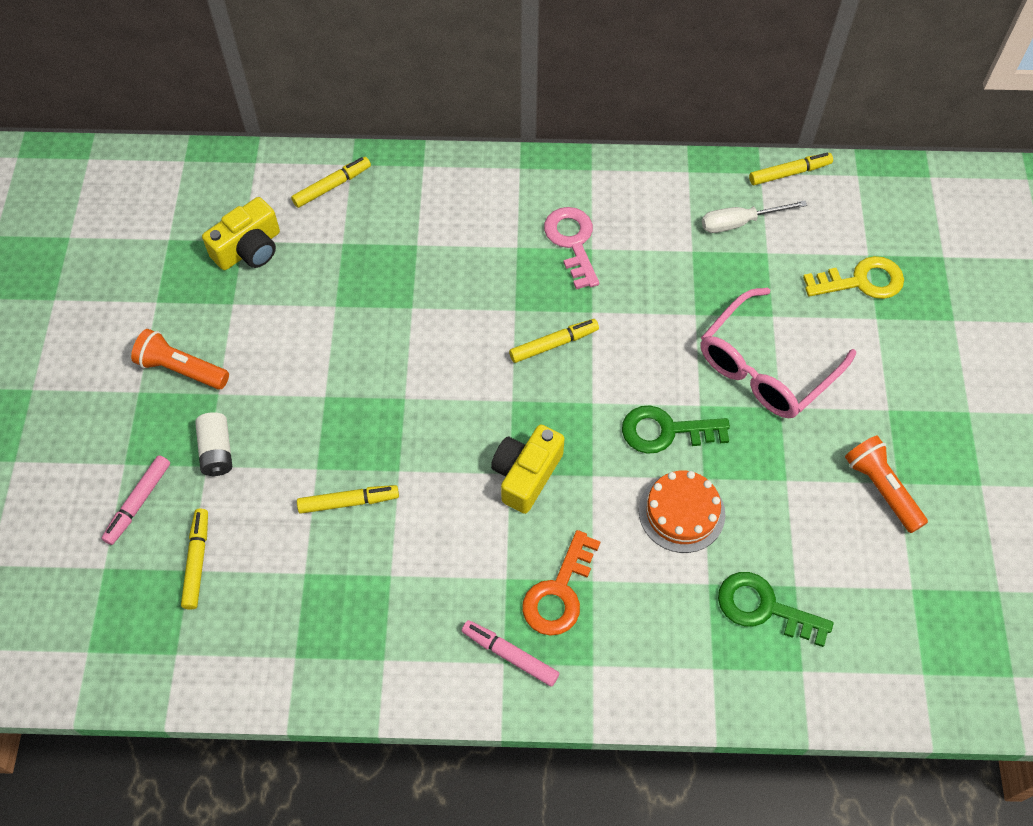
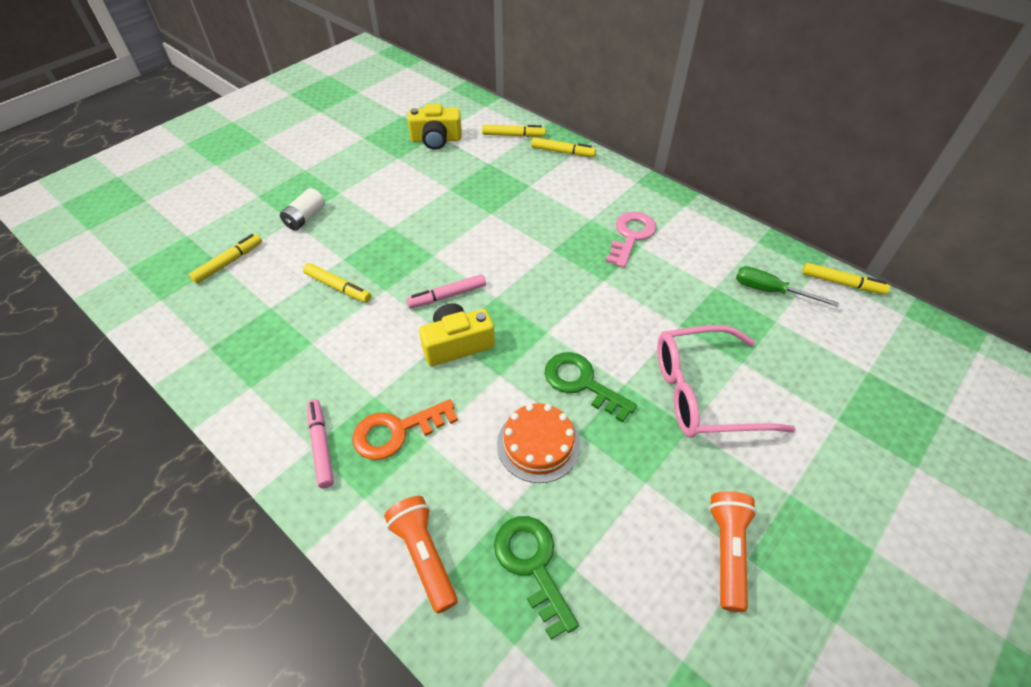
camera: 40 degrees right, 10 degrees down
pink marker [101,455,170,545] -> pink marker moved to [406,274,486,308]
orange flashlight [131,329,229,389] -> orange flashlight moved to [384,496,458,613]
yellow marker [509,319,599,363] -> yellow marker moved to [531,137,596,157]
white screwdriver [702,200,807,233] -> green screwdriver [736,266,839,307]
yellow key [803,256,904,299] -> none

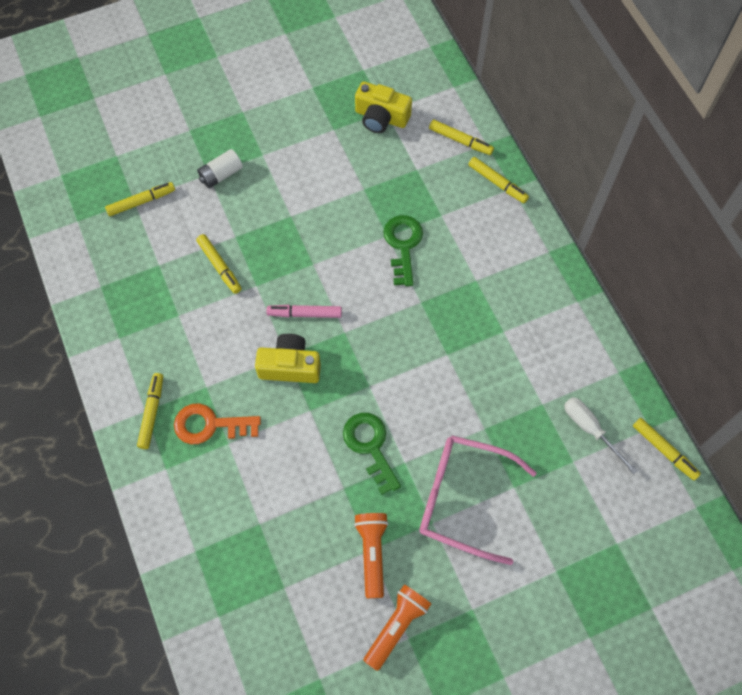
camera: 25 degrees right, 15 degrees up
pink marker [307,399,334,488] -> yellow marker [137,373,163,449]
orange flashlight [384,496,458,613] -> orange flashlight moved to [354,513,389,598]
green key [494,516,579,640] -> green key moved to [383,215,423,286]
orange cake [497,403,580,483] -> none
pink key [606,212,656,268] -> none
green screwdriver [736,266,839,307] -> white screwdriver [564,397,638,474]

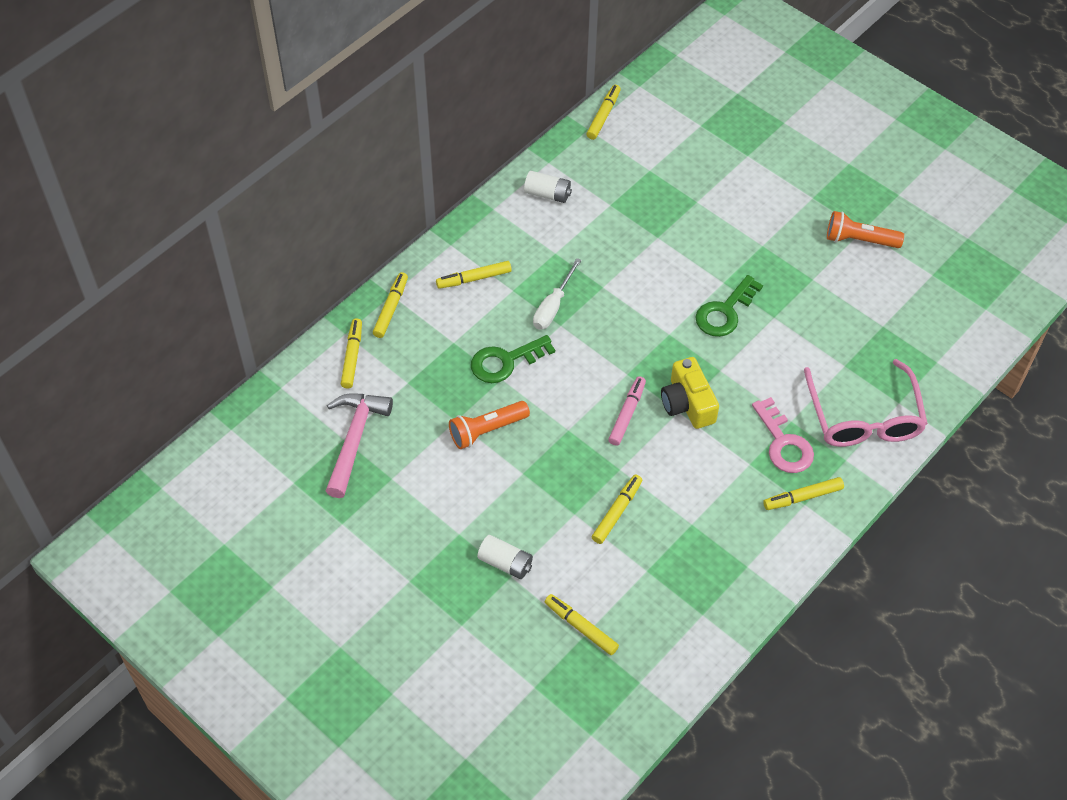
camera: 115 degrees left, 10 degrees down
orange key [174,403,261,444] -> pink key [752,397,814,473]
pink marker [267,305,342,318] -> pink marker turned 135 degrees counterclockwise [608,376,646,446]
orange flashlight [354,513,389,598] -> orange flashlight moved to [449,401,530,449]
yellow camera [355,81,412,133] -> pink hammer [326,393,393,498]
pink glasses [419,435,537,565] -> pink glasses moved to [804,359,928,447]
white screwdriver [564,397,638,474] -> white screwdriver moved to [533,258,582,330]
none -> yellow marker [436,261,512,289]
none -> white battery [524,171,572,203]

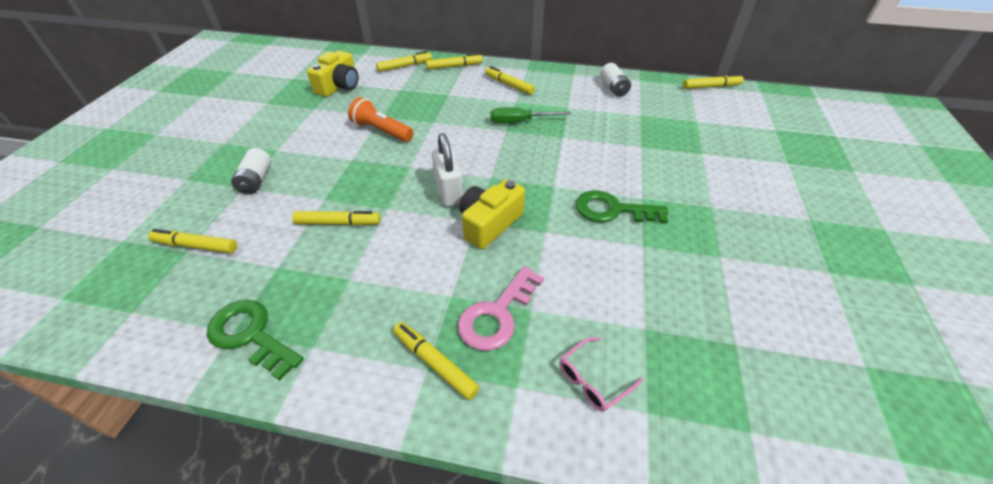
camera: 60 degrees right, 10 degrees down
pink hammer [326,393,393,498] -> yellow camera [307,51,358,97]
green key [471,335,555,383] -> green key moved to [207,300,303,380]
white screwdriver [533,258,582,330] -> green screwdriver [490,107,571,123]
yellow marker [545,594,619,655] -> yellow marker turned 90 degrees counterclockwise [148,229,237,253]
pink marker [608,376,646,446] -> white padlock [432,133,463,207]
pink glasses [804,359,928,447] -> pink glasses [559,337,643,412], size x0.44
orange flashlight [827,211,904,248] -> none

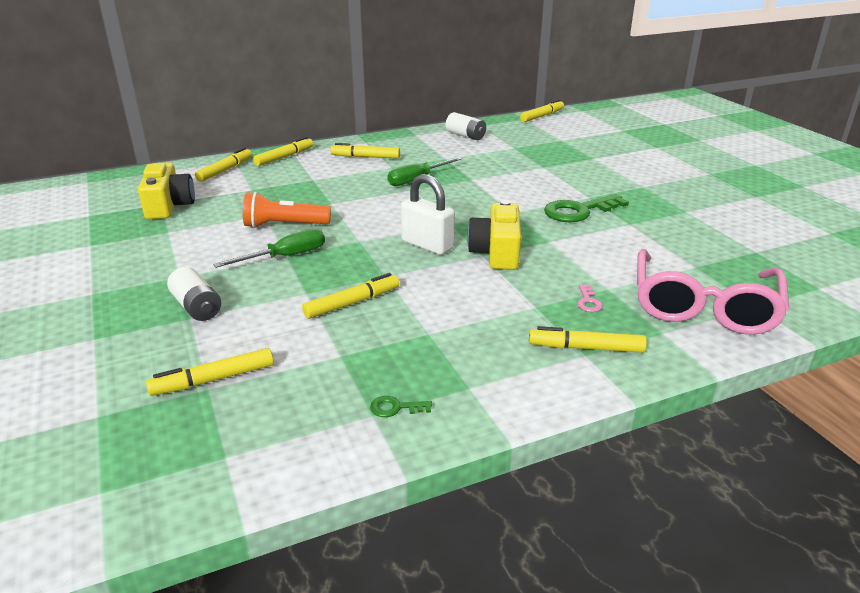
camera: 35 degrees left, 15 degrees down
green key [207,300,303,380] -> green key [370,396,432,417], size x0.44
pink key [458,266,544,351] -> pink key [577,284,603,312], size x0.44
pink glasses [559,337,643,412] -> pink glasses [637,249,789,335], size x2.25
none -> green screwdriver [213,229,325,268]

